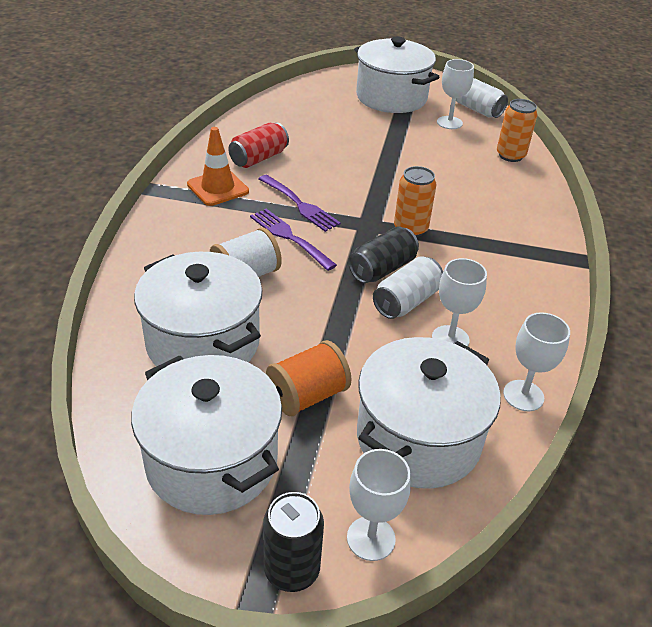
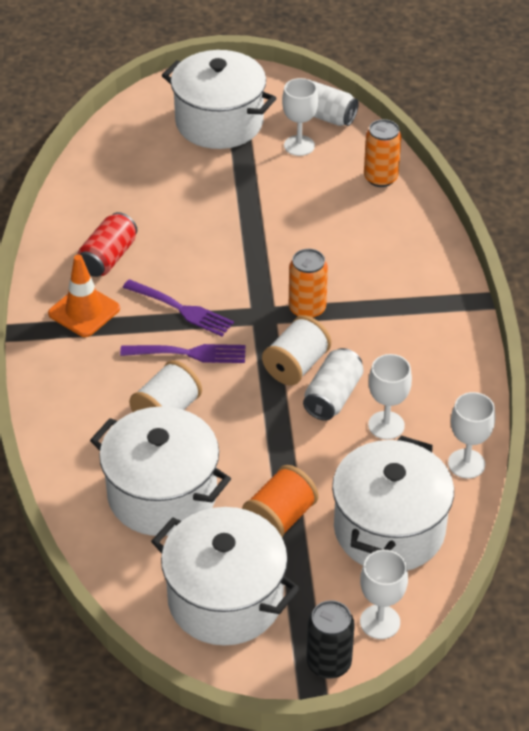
camera: 15 degrees left, 5 degrees up
purple fork [250,209,337,271] -> purple fork turned 150 degrees clockwise [120,344,246,363]
black can [348,226,419,283] -> white spool [262,315,331,385]

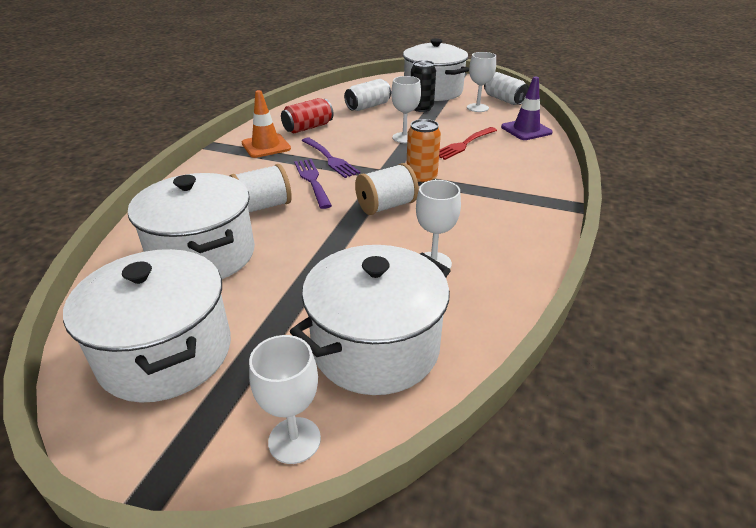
camera: 25 degrees right, 10 degrees down
purple fork [120,344,246,363] -> purple fork turned 135 degrees counterclockwise [294,159,332,209]
orange spool [242,465,319,538] -> none
white can [303,348,364,421] -> white can moved to [344,79,391,111]
black can [306,600,355,679] -> black can moved to [411,60,436,112]
orange can [364,119,402,187] -> purple traffic cone [501,77,553,140]
white goblet [448,392,495,479] -> white goblet moved to [391,76,421,143]
none -> red fork [439,127,497,160]

